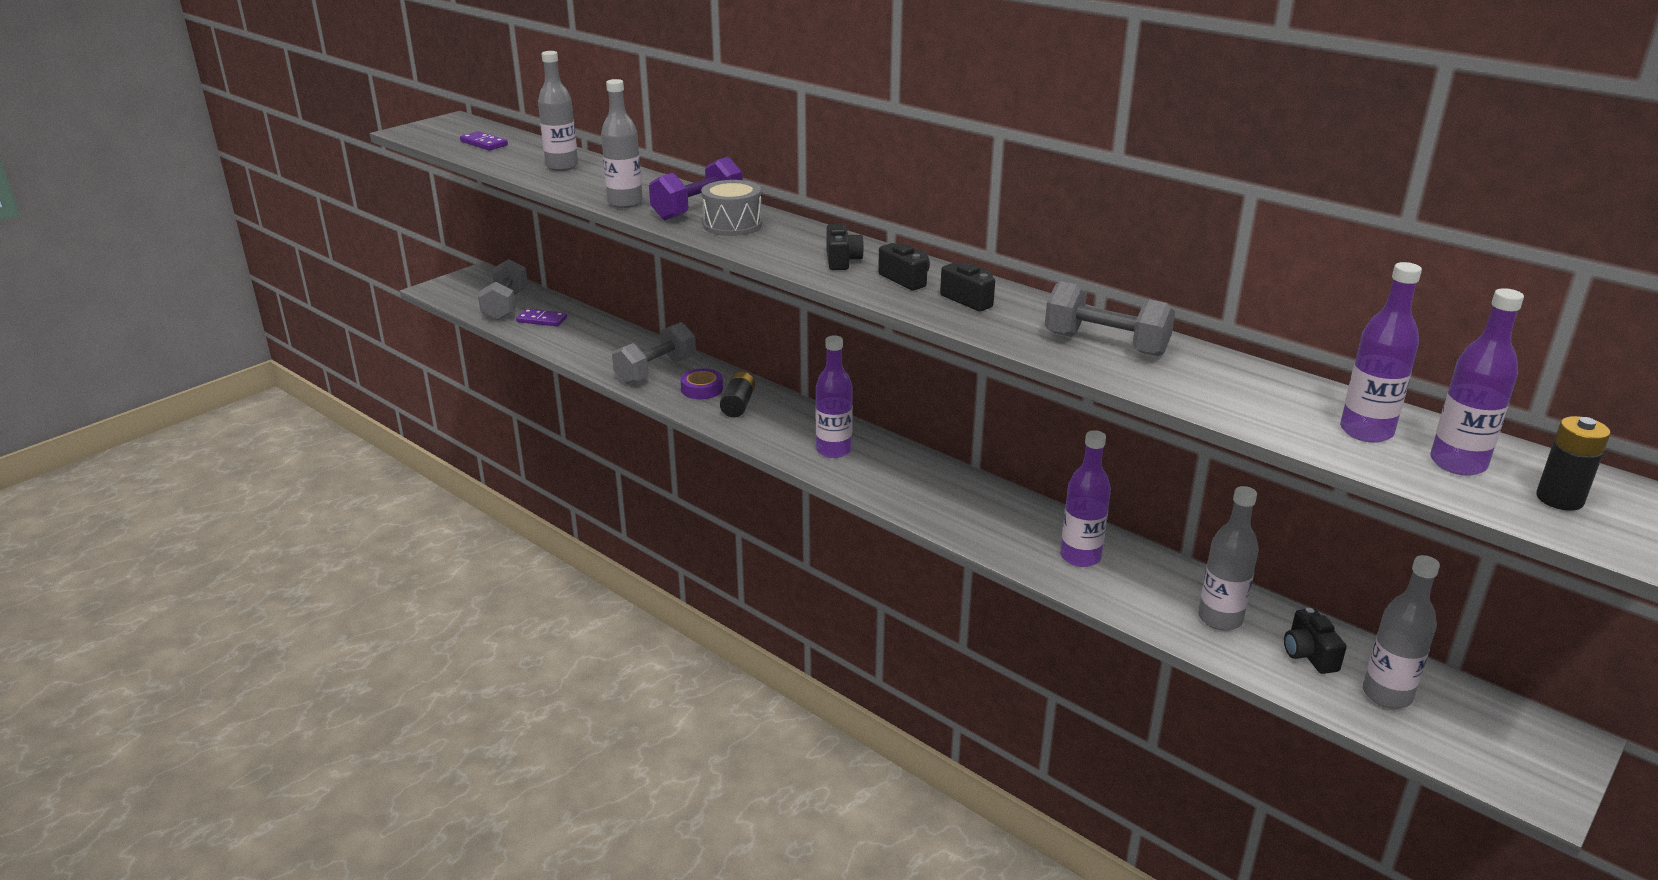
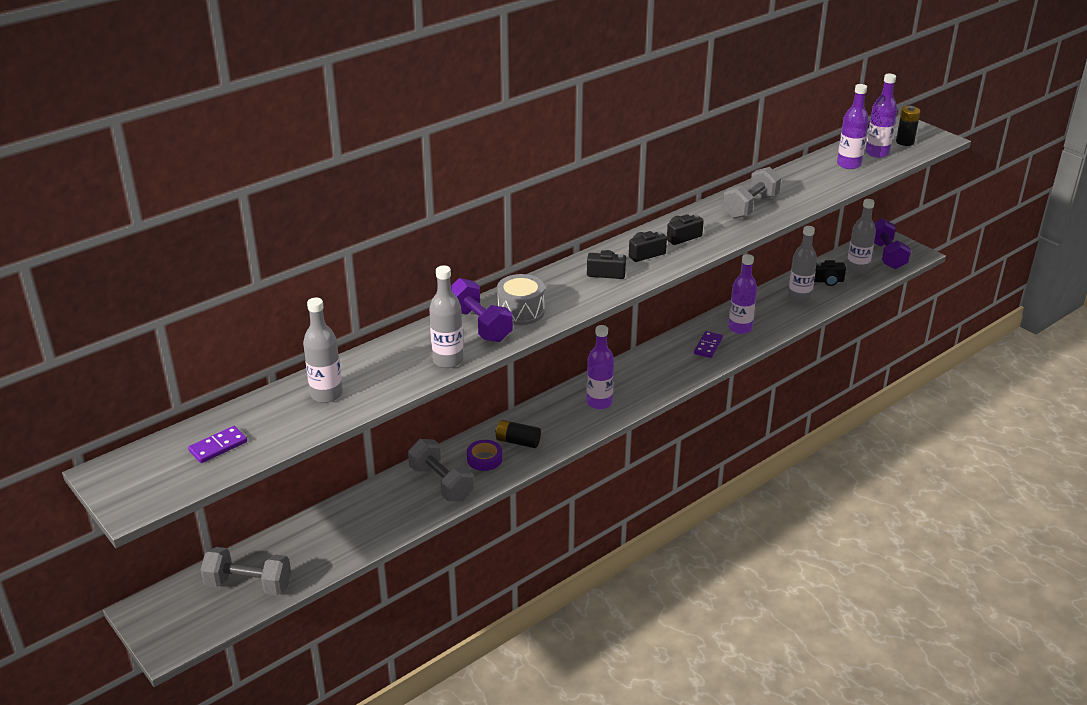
camera: 80 degrees left, 5 degrees up
purple domino [516,309,567,326] -> purple domino moved to [694,331,723,358]
none -> purple dumbbell [874,218,911,269]

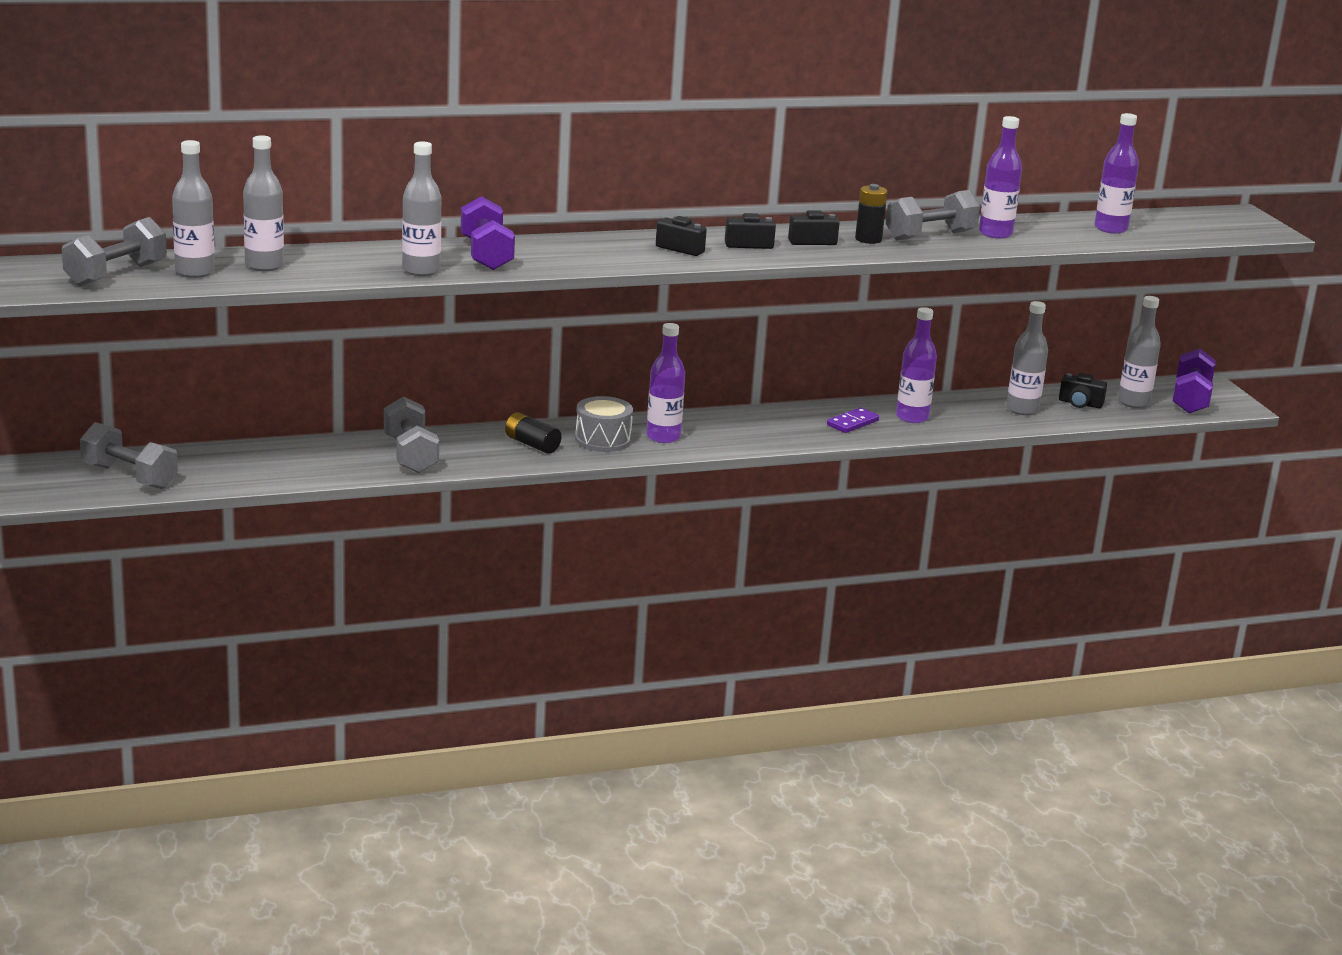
camera: 20 degrees right, 10 degrees down
purple domino [188,426,247,463] -> grey dumbbell [62,217,167,286]
purple tape [467,440,502,471] -> none
grey drum [497,274,545,325] -> grey drum moved to [575,396,633,452]
purple bottle [865,74,897,158] -> purple bottle moved to [979,116,1022,239]
black battery [896,106,920,146] -> black battery moved to [855,184,887,244]
none -> grey bottle [172,140,215,278]

